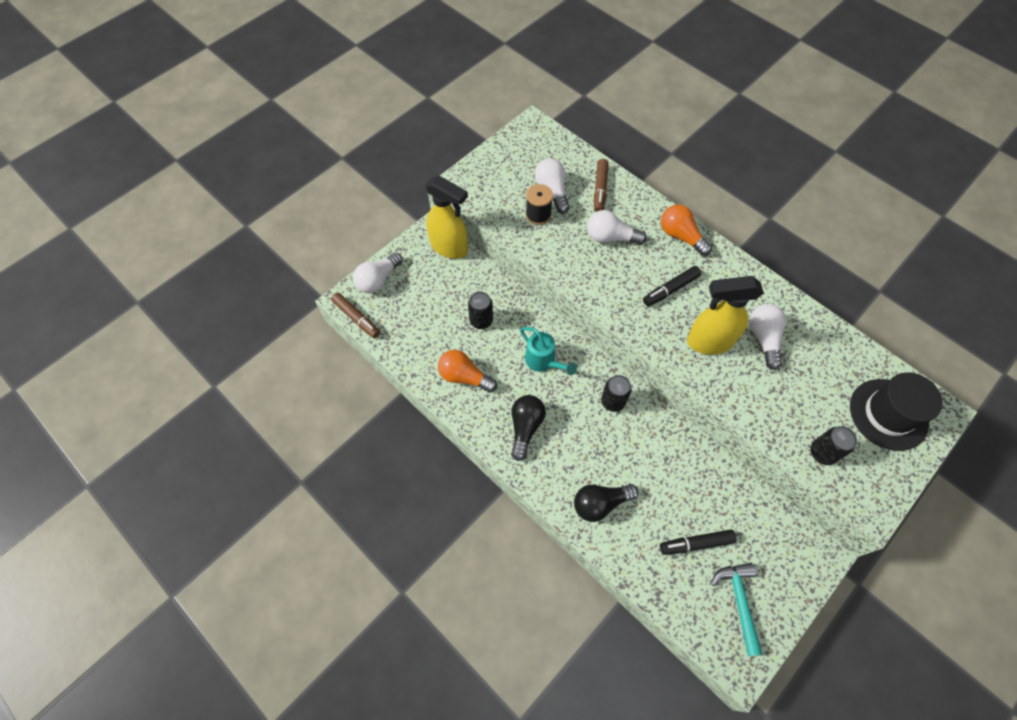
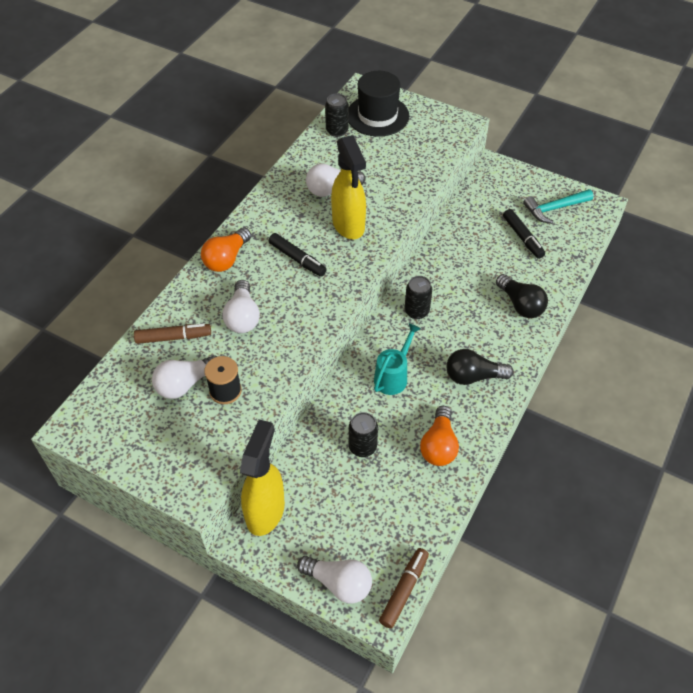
camera: 105 degrees left, 10 degrees down
black can [810,426,857,465] -> black can moved to [325,93,349,137]

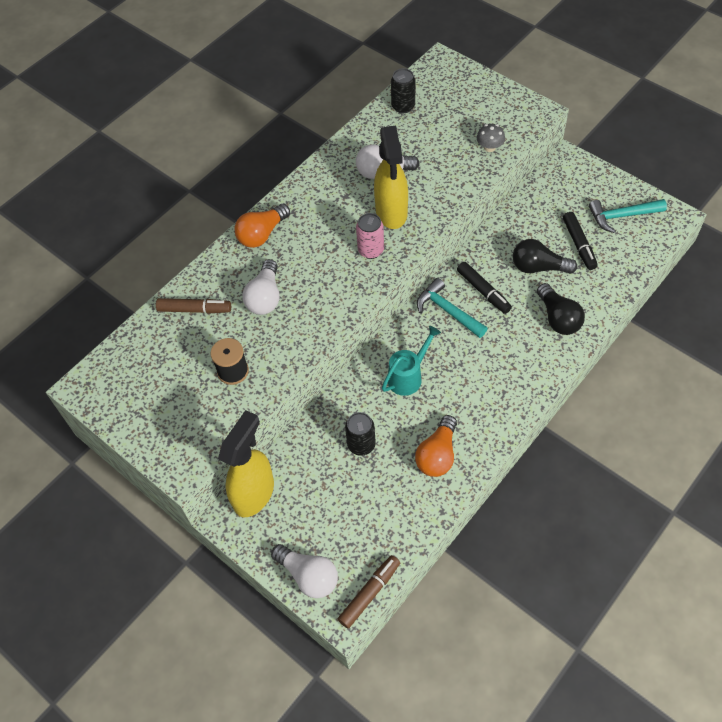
camera: 15 degrees right, 5 degrees up
white light bulb [152,355,217,399] -> none
black marker [269,233,327,277] -> black marker moved to [457,262,512,314]
black hat [349,71,409,137] -> none
black can [404,276,432,319] -> turquoise hammer [417,278,488,338]
black light bulb [446,349,514,385] -> black light bulb moved to [513,239,577,274]
none -> pink can [356,213,384,259]
none -> grey mushroom [477,124,505,152]

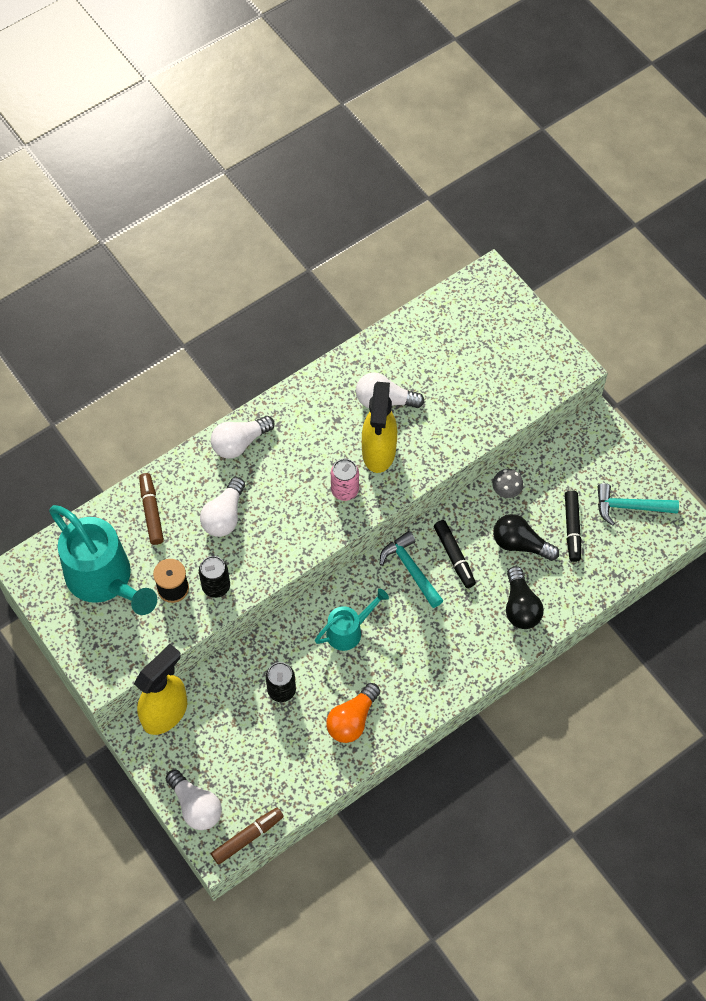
camera: 10 degrees right, 5 degrees up
brown marker [156,298,231,314] -> brown marker turned 120 degrees counterclockwise [139,473,164,545]
orange light bulb [234,204,290,248] -> white light bulb [211,416,275,459]
black can [391,68,415,114] -> black can moved to [199,556,230,598]
grey mushroom [477,124,505,152] -> grey mushroom moved to [492,469,523,498]
none -> turquoise watering can [49,505,157,615]

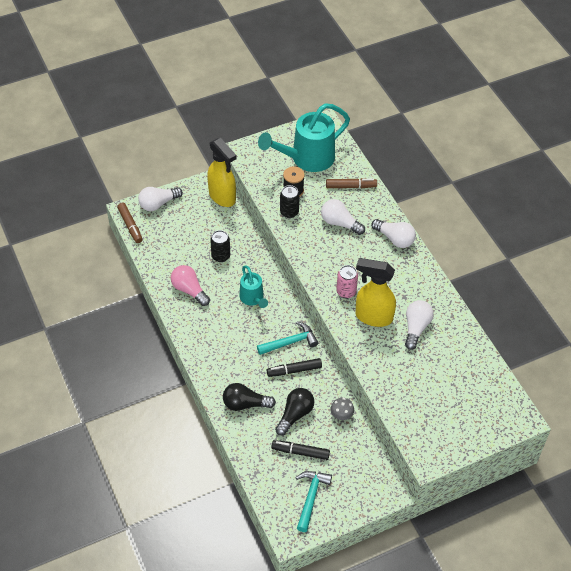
camera: 100 degrees right, 10 degrees down
white light bulb [211,416,275,459] -> white light bulb turned 150 degrees clockwise [371,219,416,248]
orange light bulb [326,683,380,743] -> pink light bulb [171,265,210,306]

